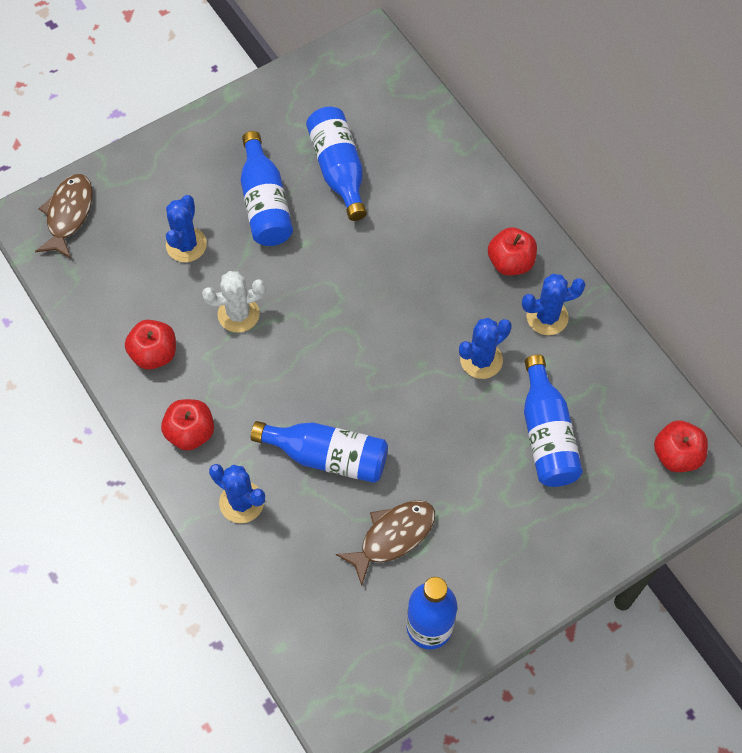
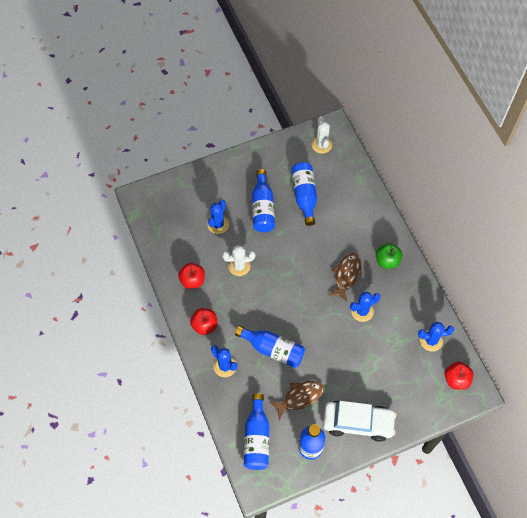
camera: 10 degrees right, 0 degrees up
brown fish [35,174,93,258] -> brown fish moved to [329,253,361,302]
red apple [488,227,537,275] -> green apple [376,243,402,269]
blue cactus [522,274,586,335] -> blue cactus moved to [418,322,454,352]
blue bottle [524,355,583,487] -> blue bottle moved to [244,393,269,470]
none -> white cactus [312,116,332,154]
none -> white car [323,401,396,442]

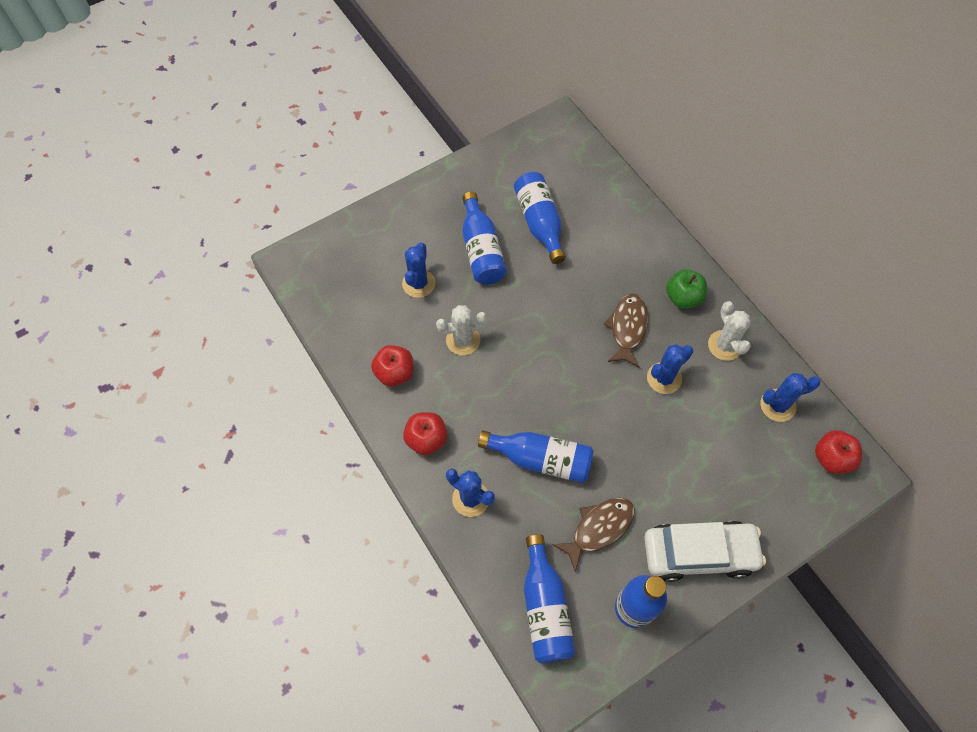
camera: 10 degrees left, 0 degrees up
white cactus [312,116,332,154] -> white cactus moved to [708,301,751,361]

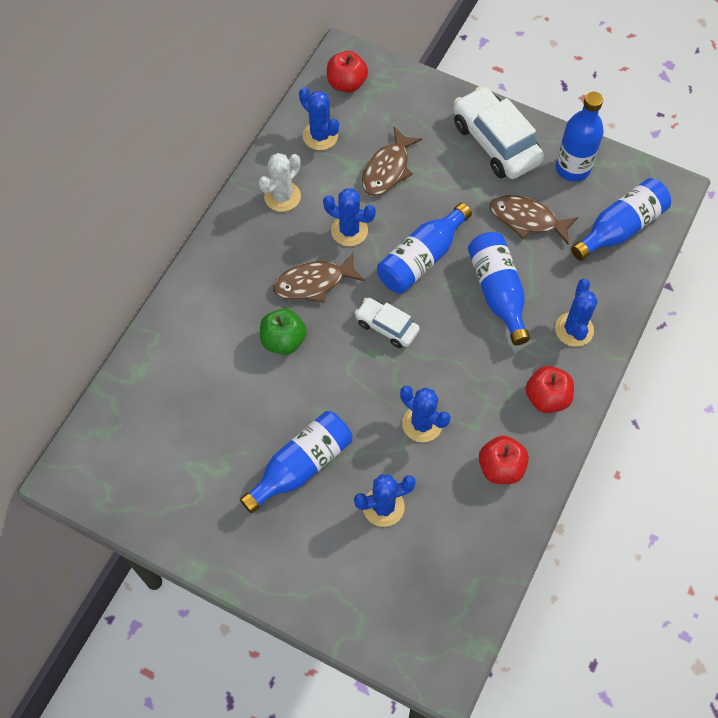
camera: 120 degrees left, 0 degrees up
white cactus [436,305,487,355] -> blue cactus [400,386,451,442]
blue bottle [514,172,566,264] -> blue bottle moved to [377,203,472,293]
green apple [666,269,707,308] -> green apple moved to [260,309,306,355]
none -> white car [355,298,420,348]
none -> brown fish [362,127,422,196]

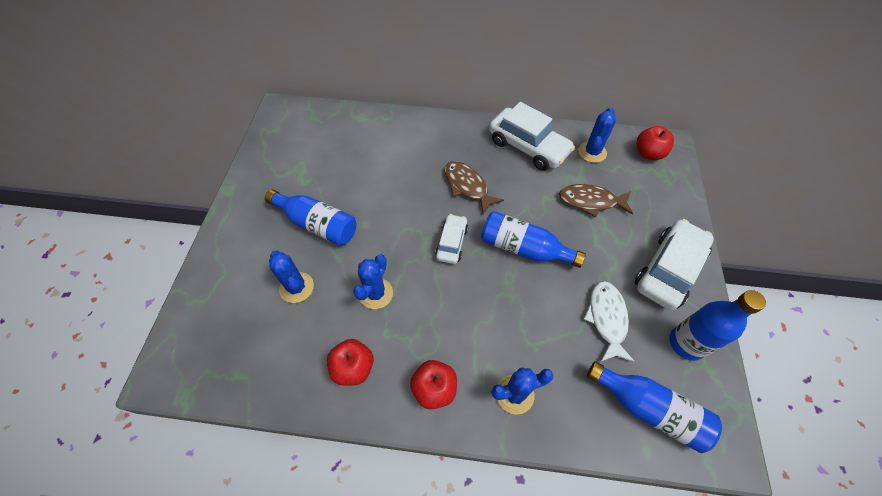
camera: 70 degrees right, 5 degrees down
white cactus [259,153,301,212] -> white car [489,102,575,171]
green apple [260,309,306,355] -> none
blue cactus [323,188,376,246] -> none
blue bottle [468,232,530,345] -> none
brown fish [490,195,578,245] -> white fish [584,281,635,363]

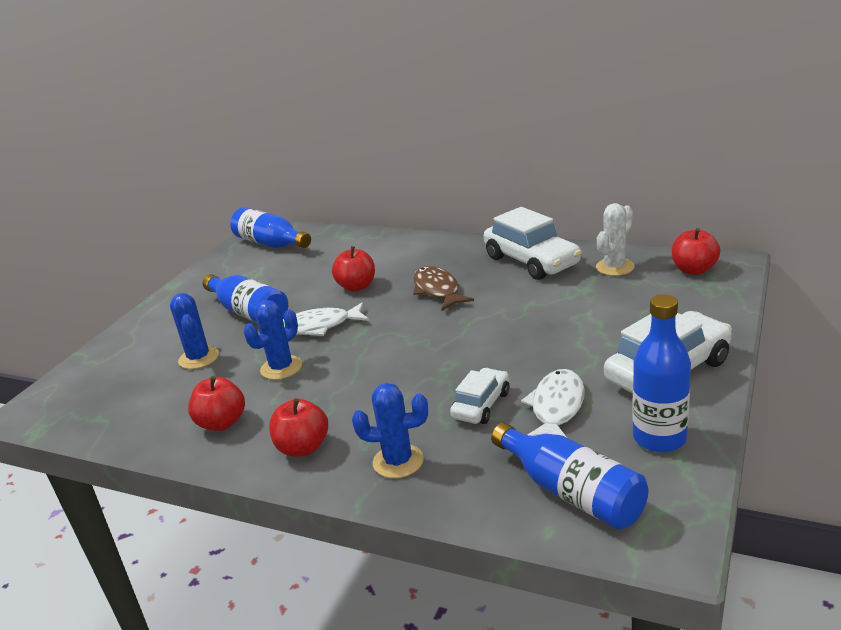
camera: 20 degrees right, 30 degrees down
white car [435,214,468,264] -> white car moved to [450,368,509,424]
blue bottle [481,211,586,268] -> blue bottle moved to [230,207,311,248]
brown fish [559,184,633,217] -> none
blue cactus [578,107,616,163] -> white cactus [596,203,635,276]
none -> white fish [283,302,369,336]
none -> red apple [332,246,375,291]

